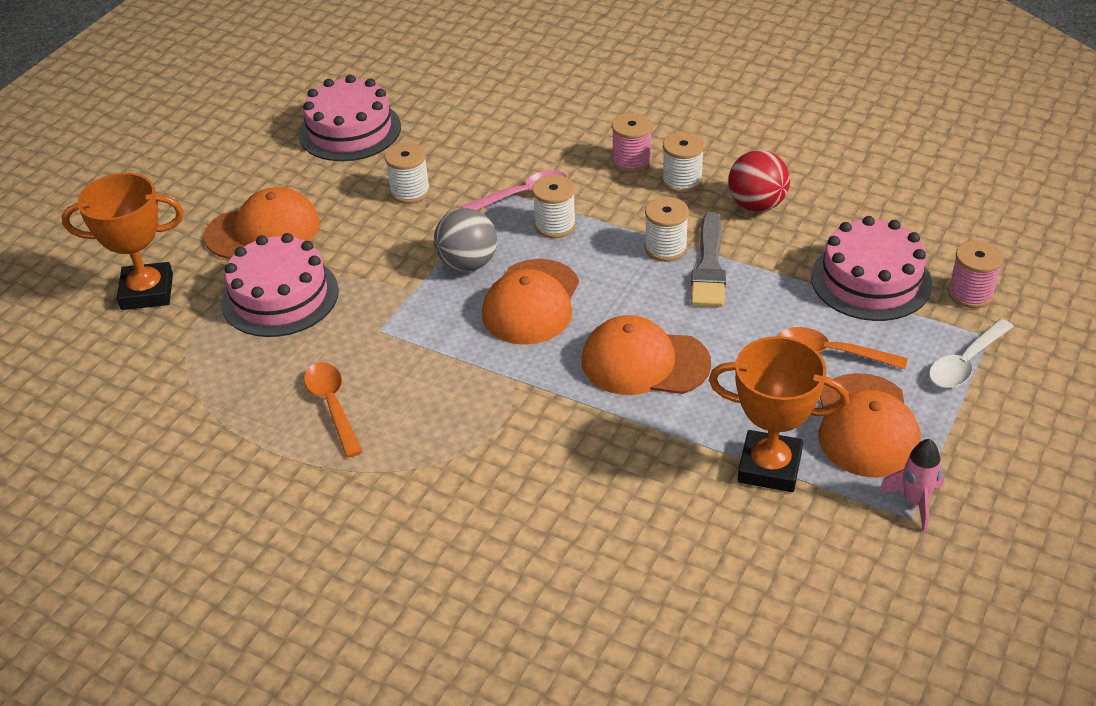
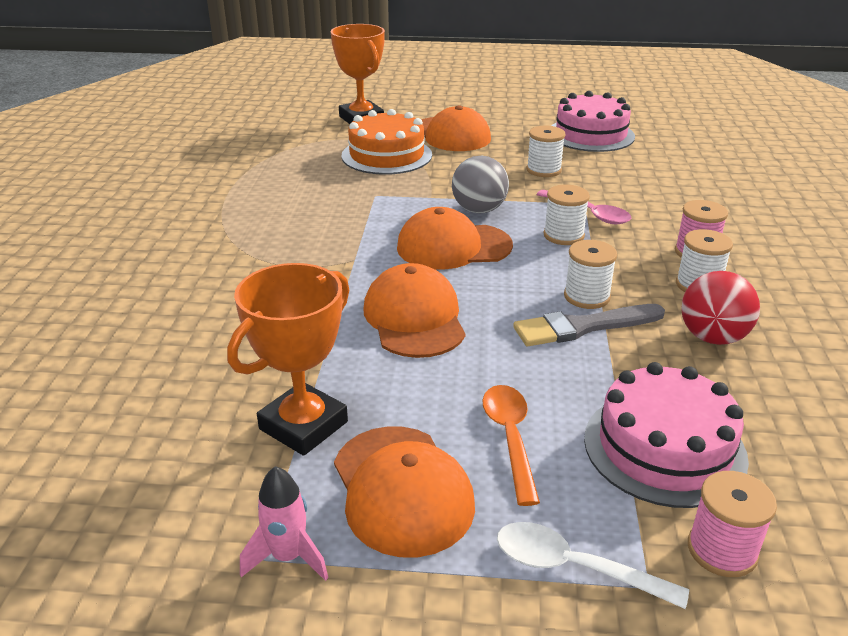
camera: 65 degrees right, 10 degrees down
pink cake [221,233,339,337] -> orange cake [341,109,432,175]
orange spoon [304,362,363,458] -> none
orange trophy [709,336,849,492] -> orange trophy turned 45 degrees clockwise [227,263,349,456]
orange cap [819,373,921,478] -> orange cap turned 90 degrees counterclockwise [334,426,475,557]

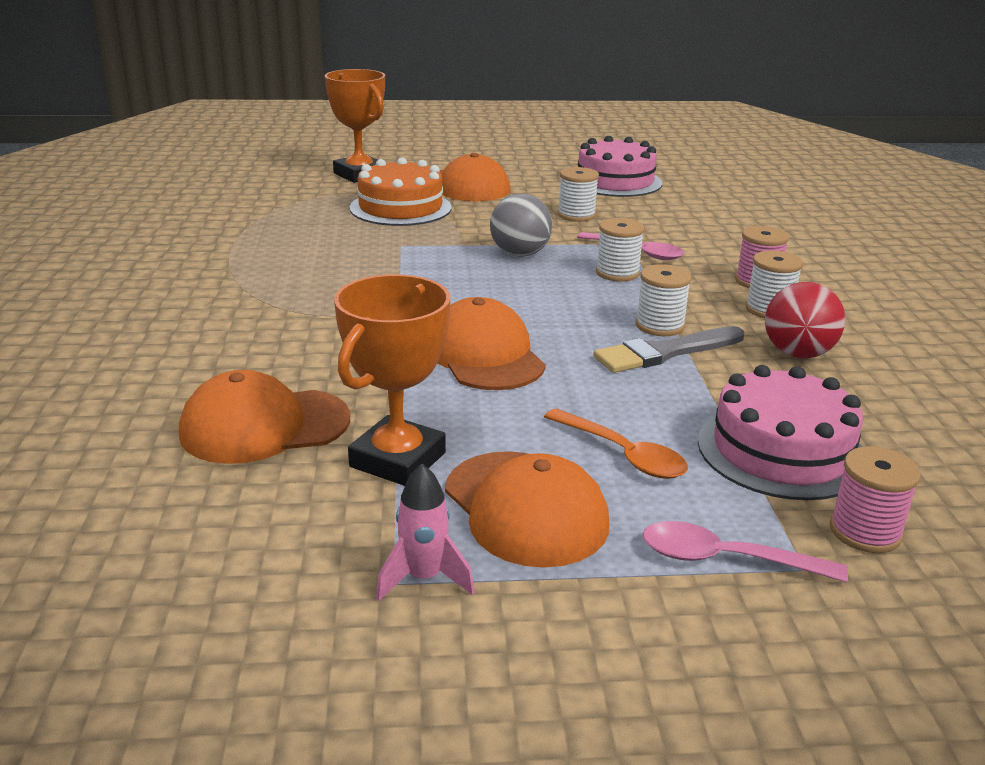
camera: 10 degrees left, 5 degrees down
orange cap [397,207,513,269] -> orange cap moved to [179,370,350,464]
orange spoon [482,385,540,506] -> orange spoon turned 150 degrees clockwise [544,408,688,479]
white spoon [497,522,689,609] -> pink spoon [642,521,848,582]

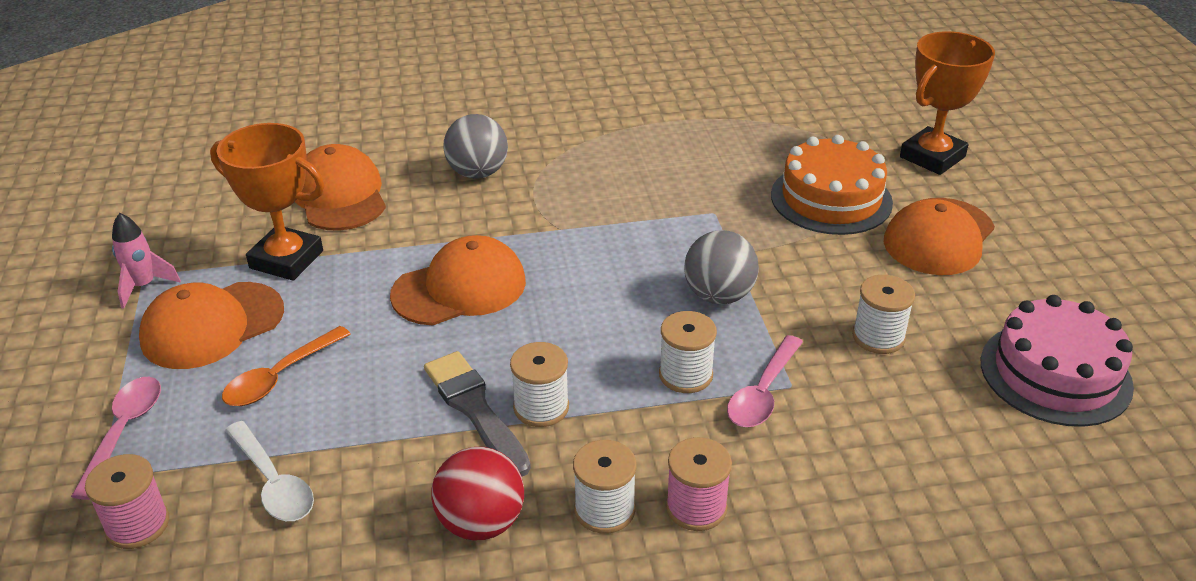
camera: 85 degrees right, 10 degrees up
pink cake [698,365,863,500] -> white spoon [225,421,314,521]
none -> grey ball [444,114,508,179]

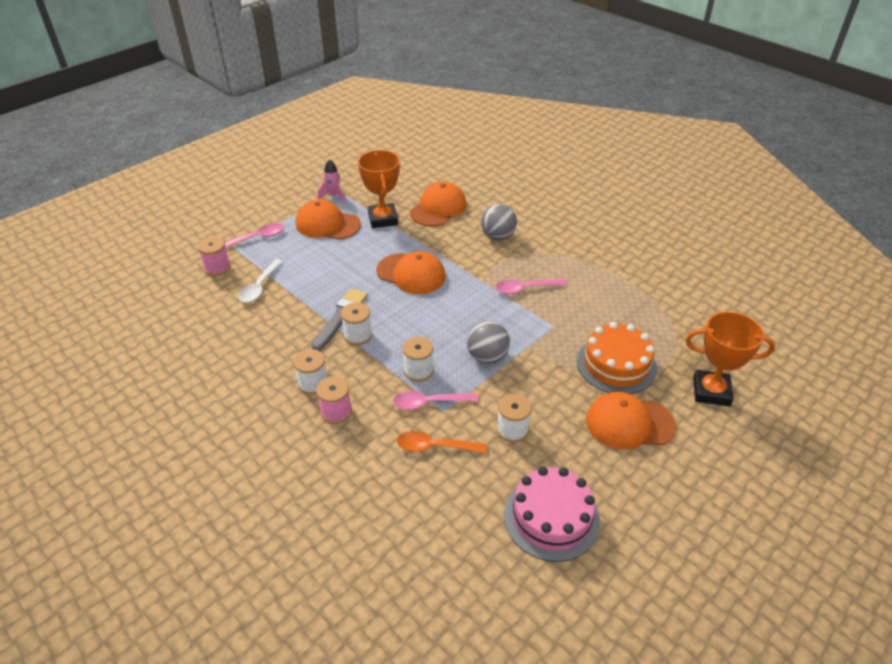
camera: 55 degrees right, 5 degrees up
orange spoon [222,326,350,406] -> orange spoon moved to [397,431,487,453]
red ball [431,447,524,541] -> none
none -> pink spoon [496,279,567,294]

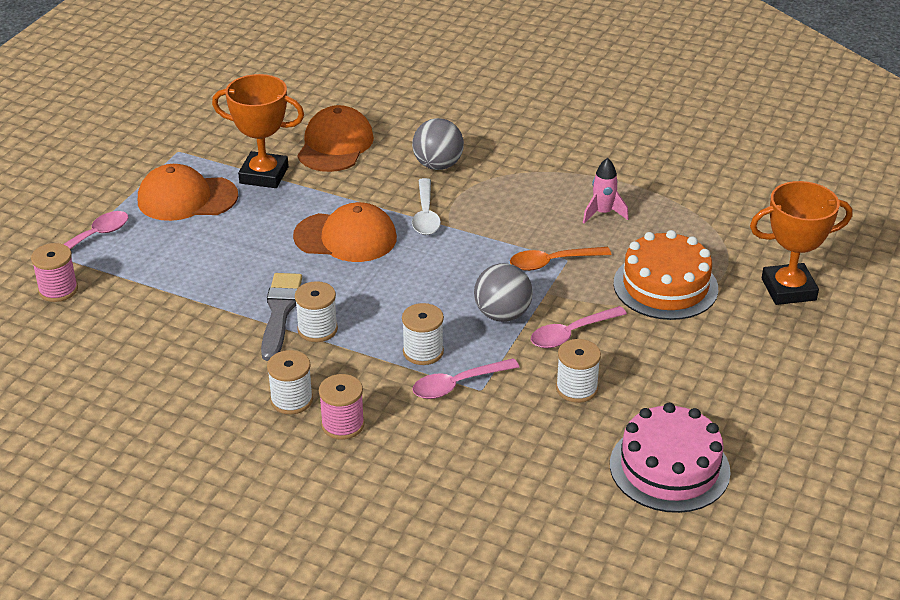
camera: 20 degrees left, 5 degrees down
white spoon [239,259,283,303] -> white spoon moved to [412,178,441,235]
pink rocket [318,159,345,203] -> pink rocket moved to [583,158,629,223]
orange trophy [358,150,400,228] -> orange trophy turned 45 degrees counterclockwise [212,74,304,188]
orange spoon [397,431,487,453] -> orange spoon moved to [510,247,611,271]
pink spoon [496,279,567,294] -> pink spoon moved to [531,306,627,348]
orange cap [586,392,676,450] -> none

